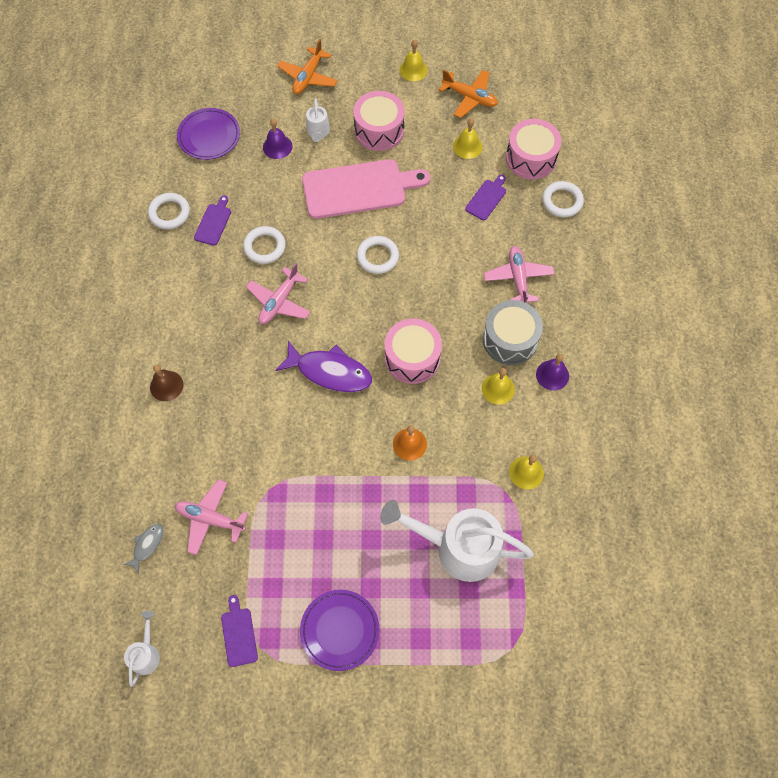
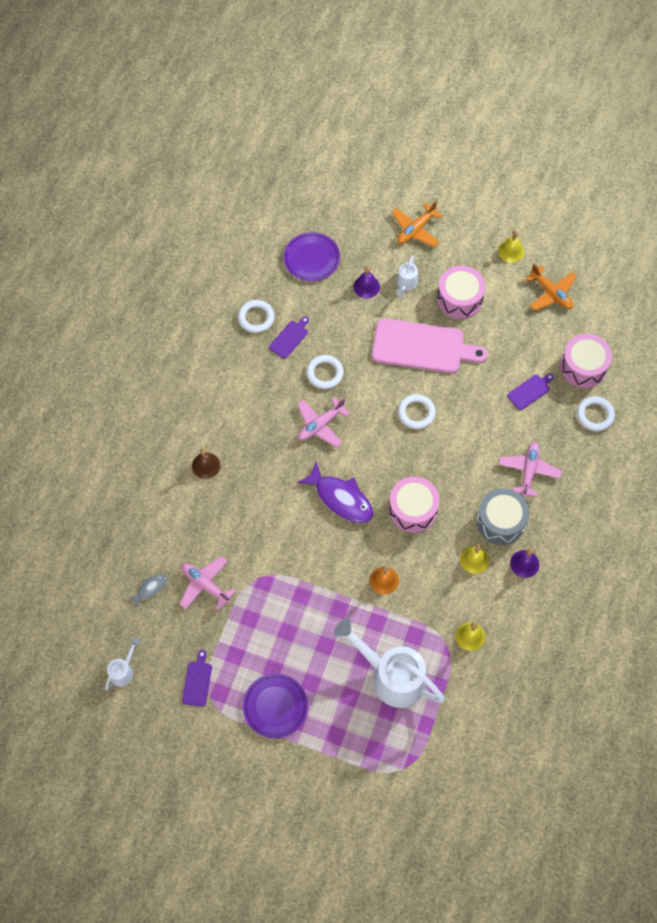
camera: 20 degrees right, 0 degrees up
yellow bell [453,118,483,159] -> none

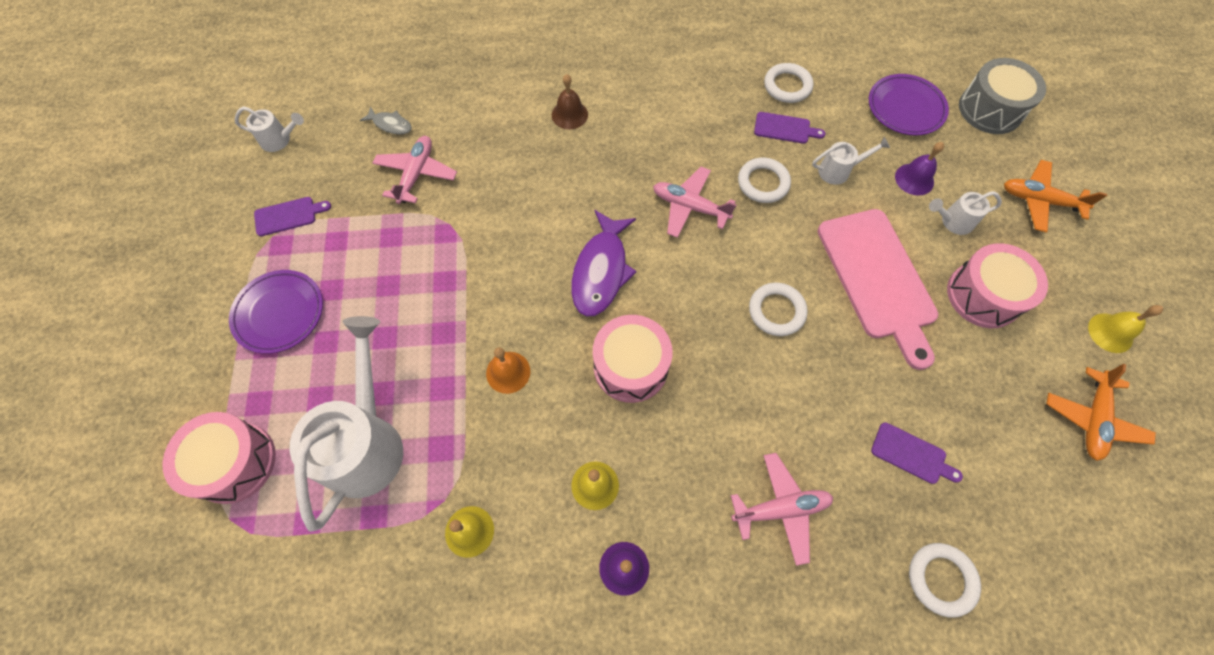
camera: 65 degrees right, 0 degrees up
grey drum [477,489,529,545] -> grey drum moved to [959,58,1046,134]
pink drum [560,334,612,388] -> pink drum moved to [163,412,276,504]
none -> white watering can [812,137,890,185]

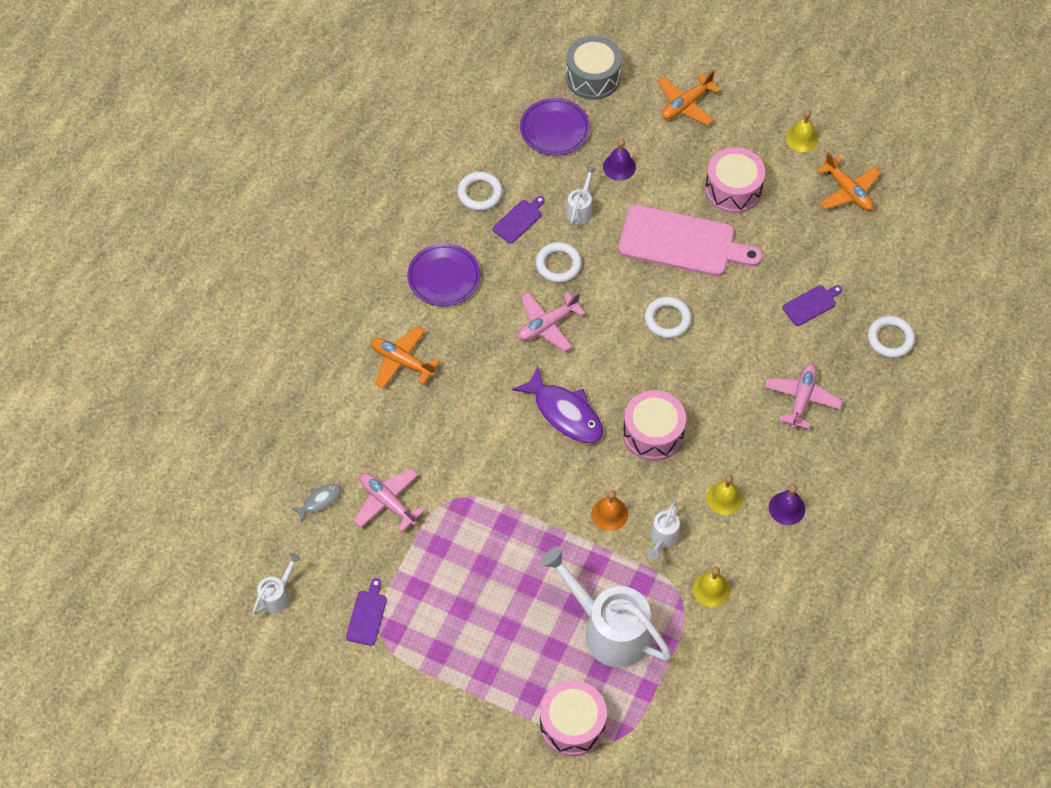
camera: 60 degrees left, 5 degrees down
purple plate [229,270,323,354] -> purple plate moved to [407,243,481,306]
brown bell [552,74,588,129] -> orange plane [371,326,440,389]
white watering can [929,191,1002,235] -> white watering can moved to [647,502,680,560]

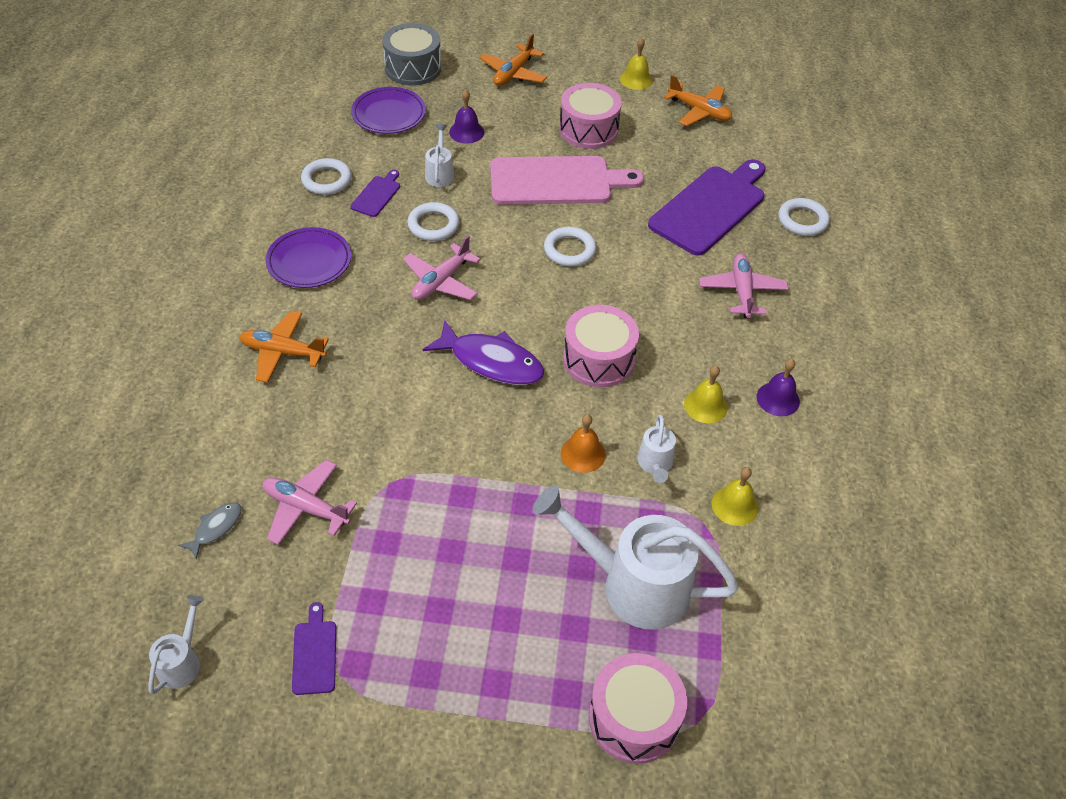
camera: 20 degrees left, 10 degrees down
purple cutting board [782,285,842,326] -> purple cutting board [648,159,765,256], size x2.24

